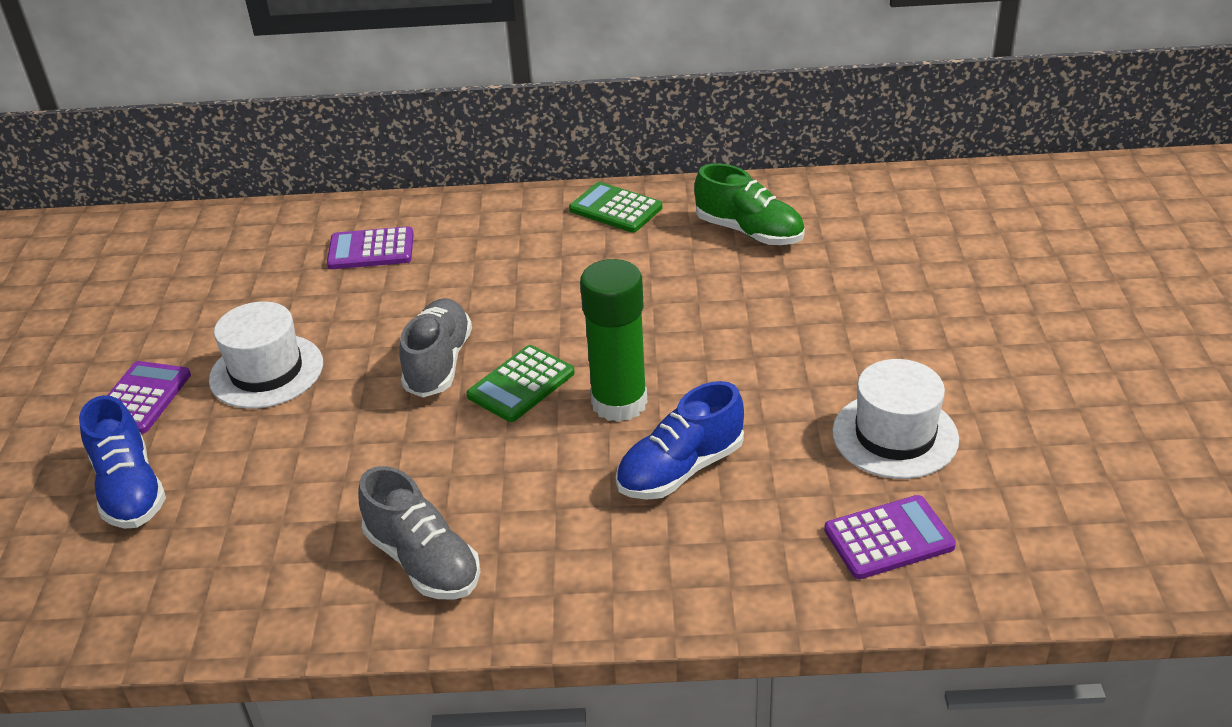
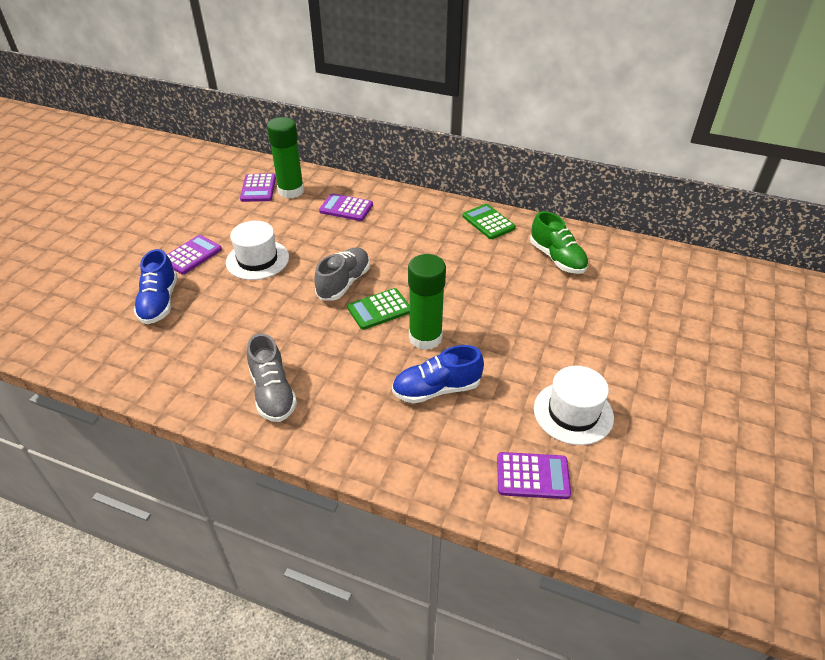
camera: 20 degrees right, 5 degrees up
none -> purple calculator [240,173,276,202]
none -> green glue stick [267,117,304,199]

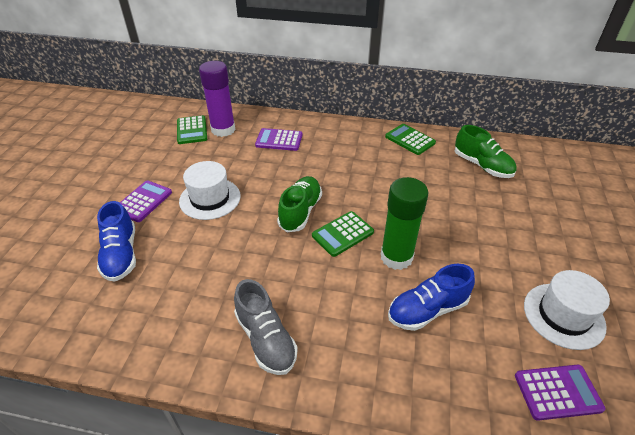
camera: 10 degrees left, 0 degrees up
purple calculator [240,173,276,202] -> green calculator [177,115,207,144]
green glue stick [267,117,304,199] -> purple glue stick [199,61,235,137]
grey shoe [315,247,370,301] -> green shoe [277,176,322,232]

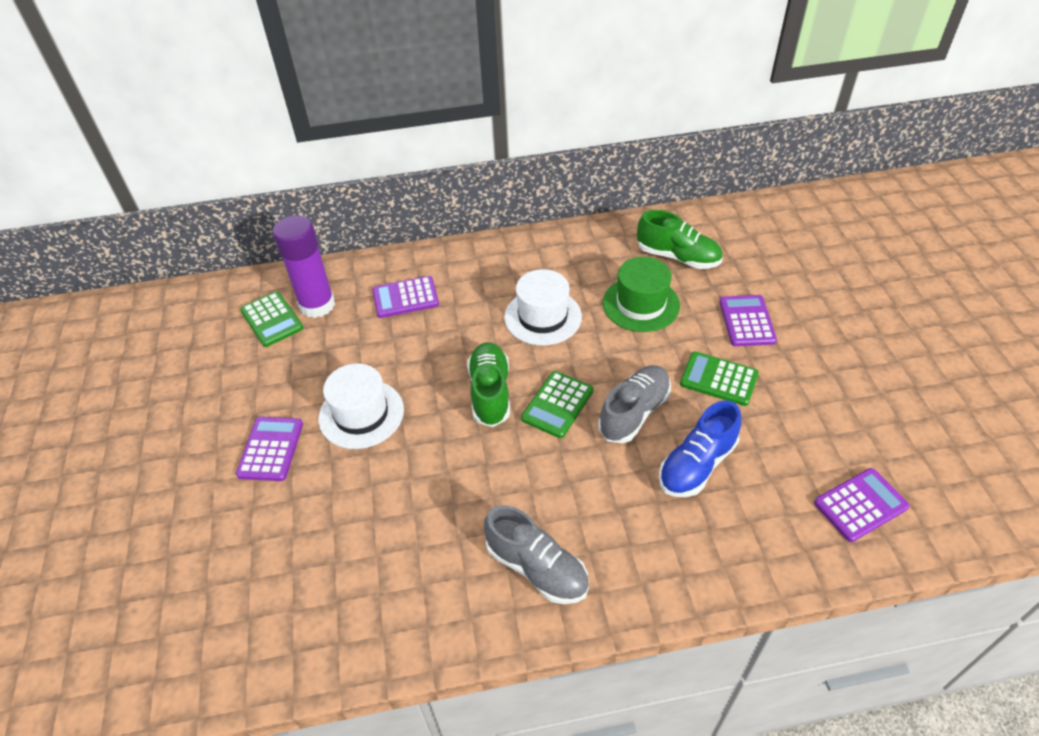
camera: 20 degrees left, 5 degrees up
blue shoe [97,201,136,282] -> none
green glue stick [380,177,429,270] -> grey shoe [598,365,671,443]
green calculator [385,124,436,155] -> green calculator moved to [680,351,759,406]
white hat [524,270,610,350] -> white hat moved to [504,269,582,346]
none -> green hat [603,257,680,332]
none -> purple calculator [719,295,777,346]

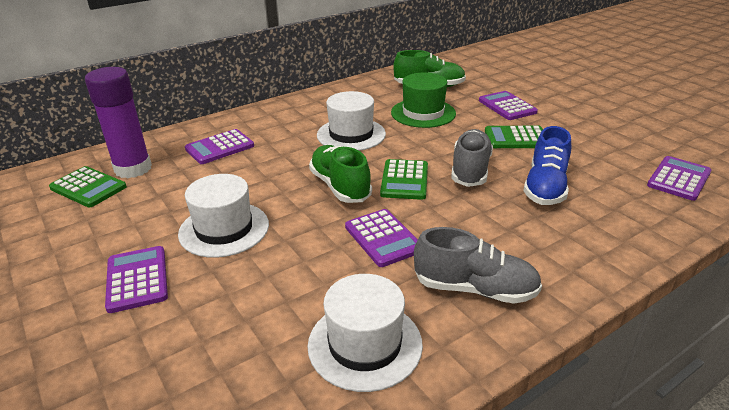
camera: 25 degrees left, 15 degrees down
none -> white hat [308,274,423,392]
none -> purple calculator [345,209,418,267]

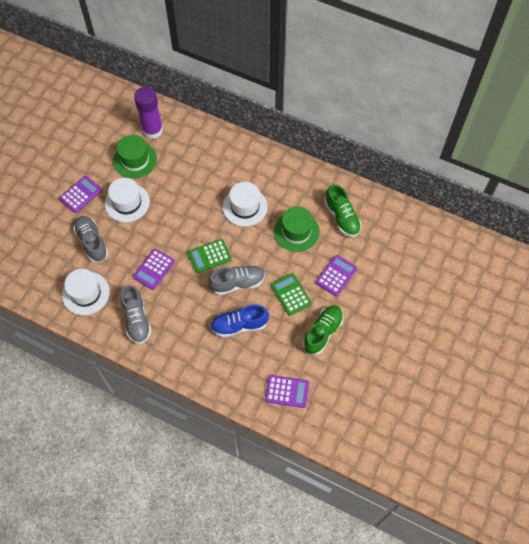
camera: 60 degrees right, 30 degrees up
green calculator [49,166,127,207] -> none
purple calculator [185,129,254,164] -> none
green shoe [309,145,372,203] -> green shoe moved to [303,305,343,355]
none -> grey shoe [73,216,108,262]
none -> green hat [113,135,157,179]

